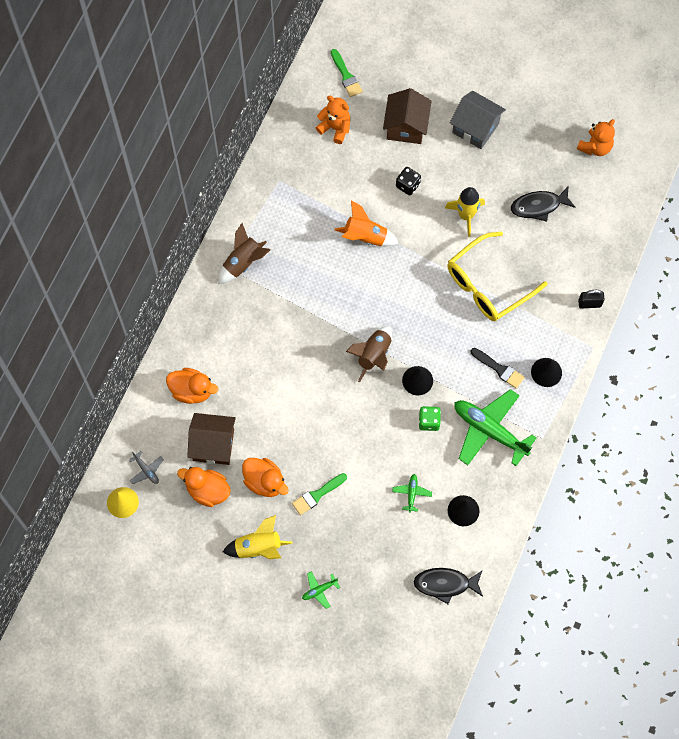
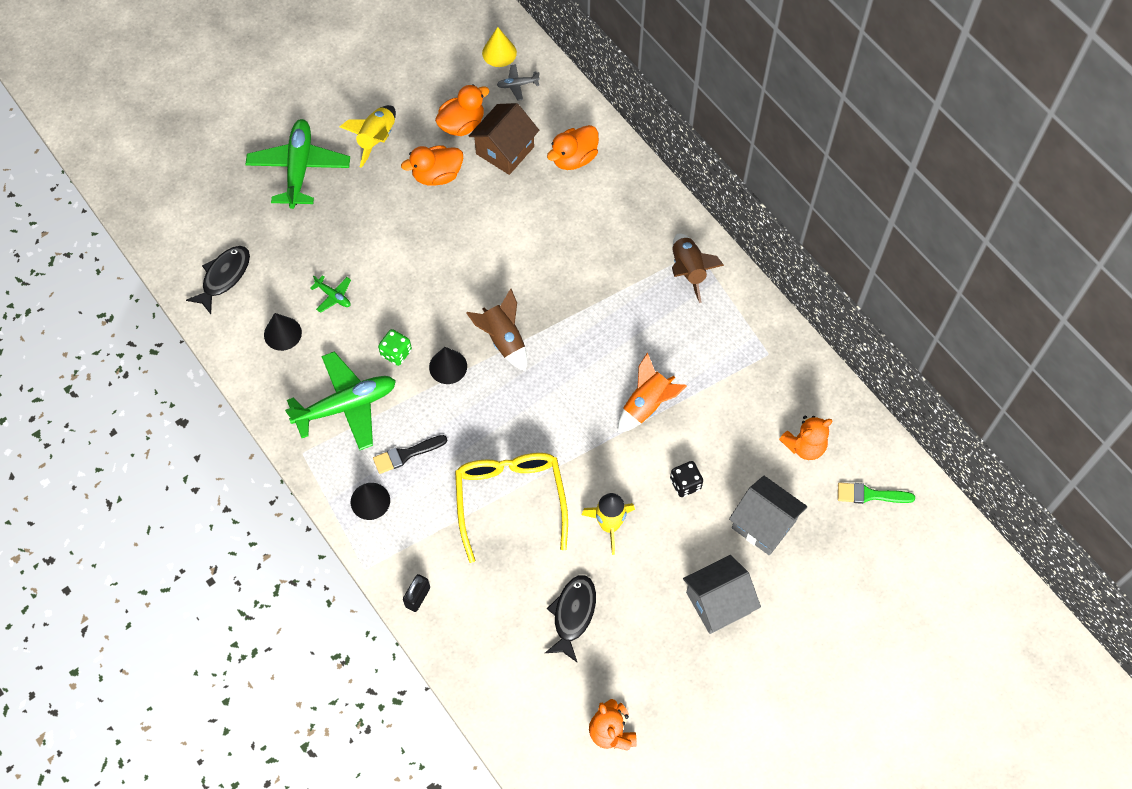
camera: 120 degrees right, 5 degrees down
green brush [292,473,347,515] -> none
green plane [302,571,340,609] -> green plane [245,119,350,209], size x2.31
brown house [383,88,431,144] -> grey house [729,475,807,555]

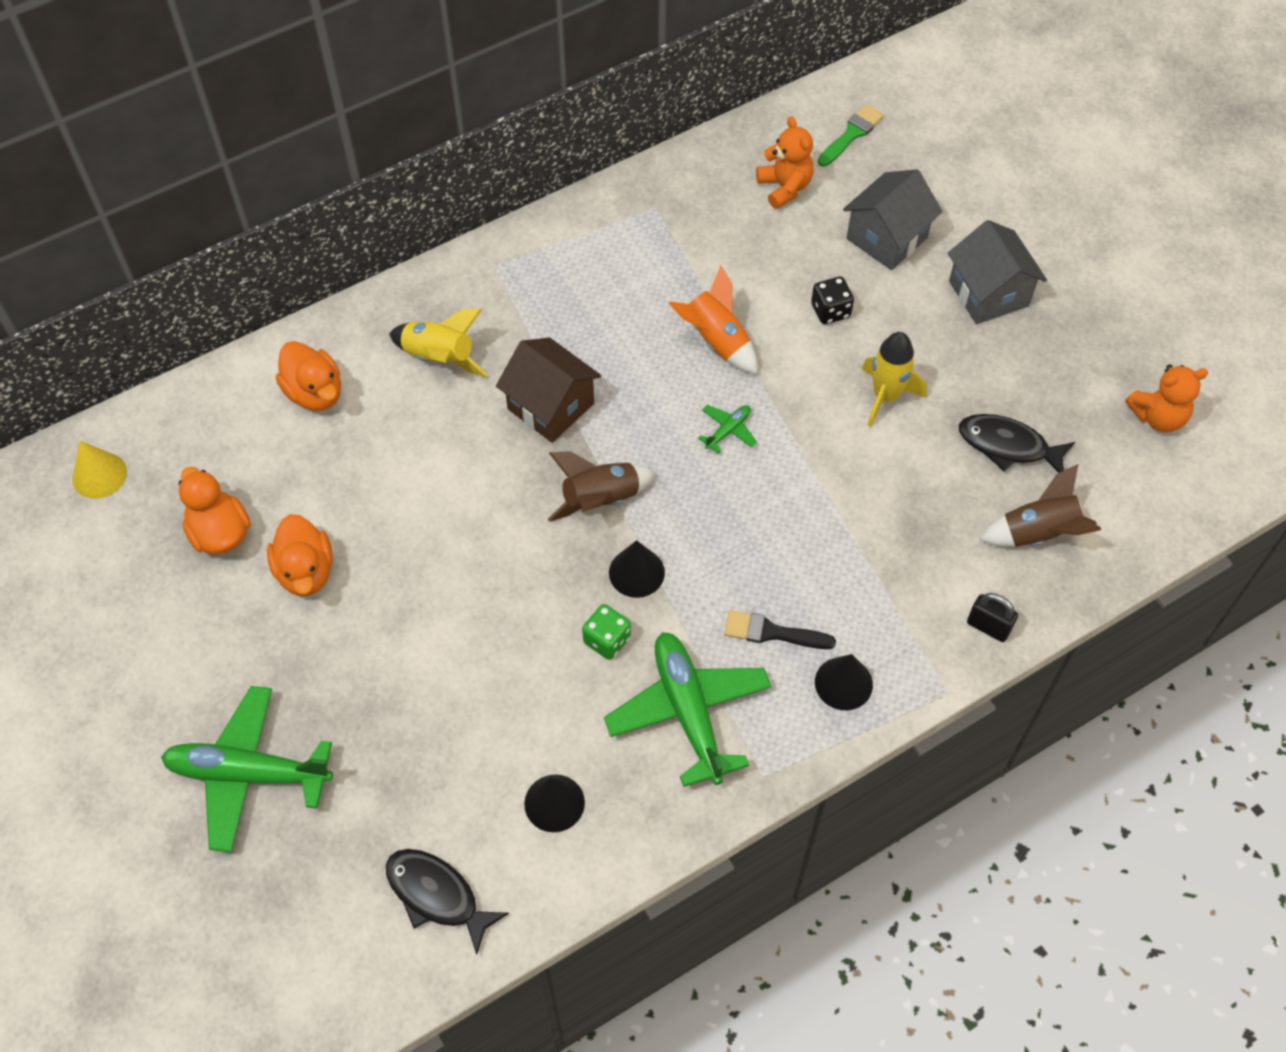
camera: 85 degrees left, 5 degrees down
green plane [310,275,351,313] -> green plane moved to [698,405,757,453]
yellow rocket [340,105,396,168] -> yellow rocket moved to [389,309,488,377]
black brush [373,435,447,474] -> black brush turned 120 degrees clockwise [724,610,836,649]
yellow glasses [455,453,568,563] -> none
brown house [469,103,539,175] -> brown house moved to [496,337,601,443]
grey plane [497,64,540,101] -> none
brown rocket [672,234,724,303] -> brown rocket moved to [980,464,1101,547]
green brush [838,483,915,504] -> green brush turned 150 degrees counterclockwise [818,104,884,167]

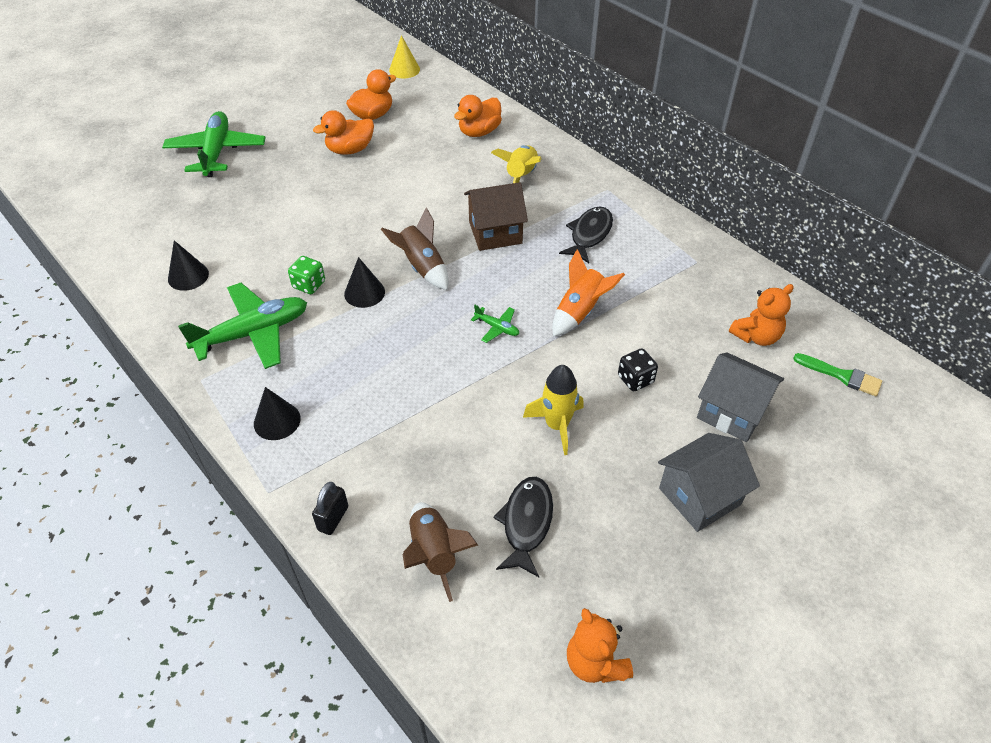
camera: 80 degrees right, 10 degrees down
black fish [386,849,509,955] -> black fish moved to [559,207,613,263]
brown house [496,337,601,443] -> brown house turned 45 degrees clockwise [464,182,528,251]
black brush [724,610,836,649] -> none

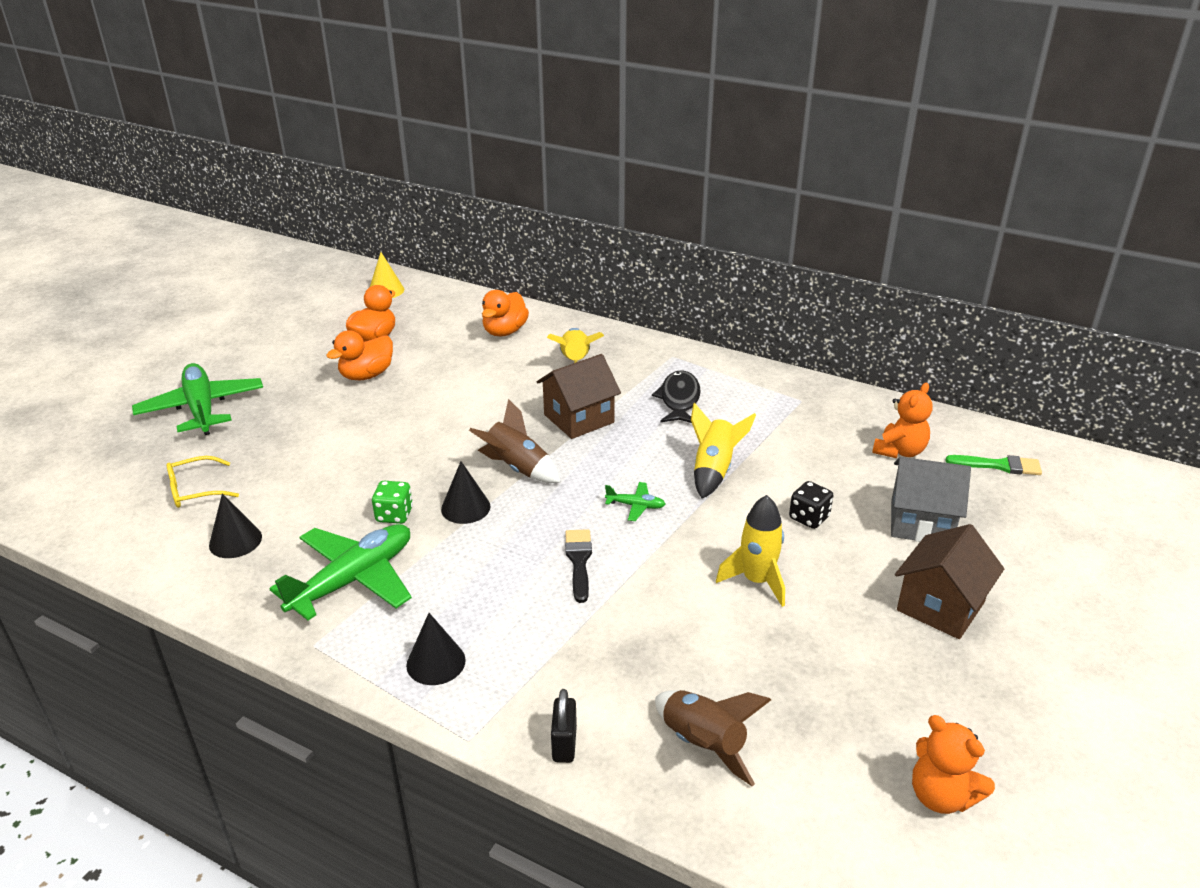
camera: 20 degrees left, 15 degrees down
black fish [493,477,553,577] -> none
orange rocket [552,249,625,337] -> yellow rocket [691,403,756,498]
grey house [658,433,760,532] -> brown house [895,524,1004,639]
none -> yellow glasses [167,456,239,508]
none -> black brush [565,529,592,603]

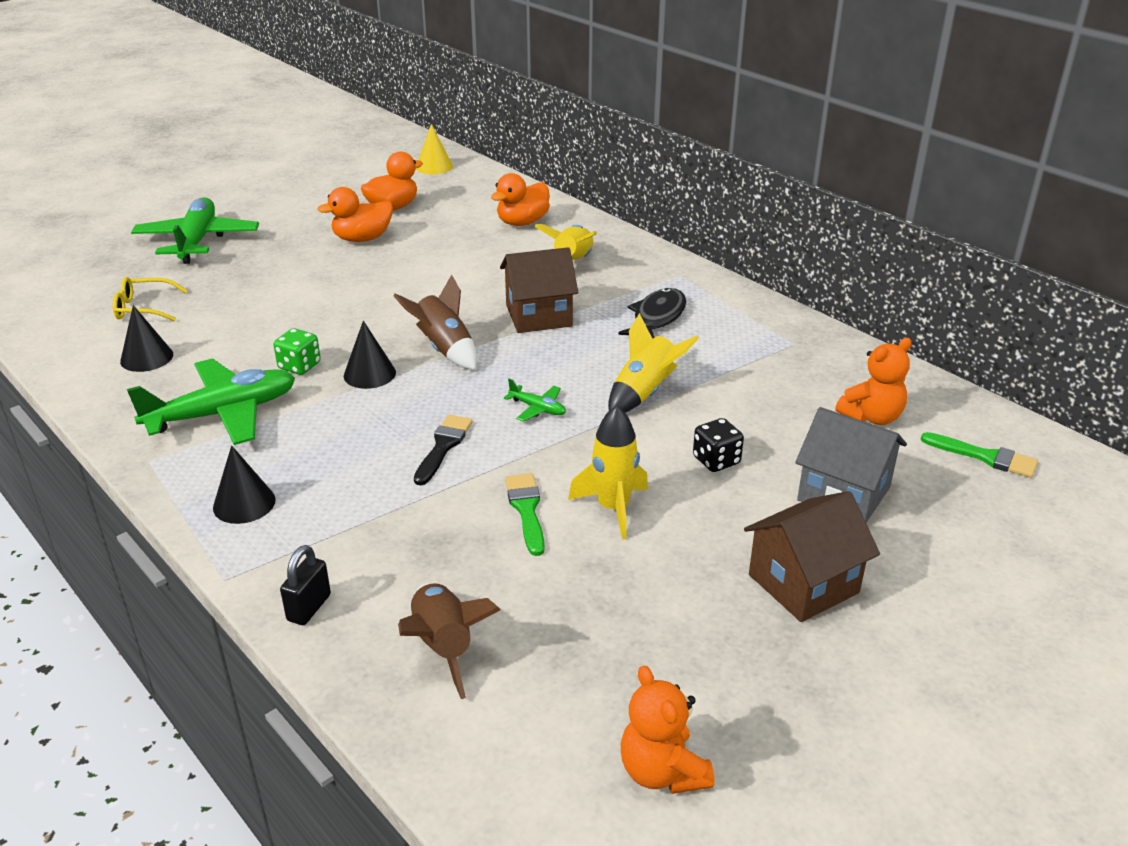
camera: 20 degrees right, 0 degrees up
none -> green brush [505,473,545,556]

